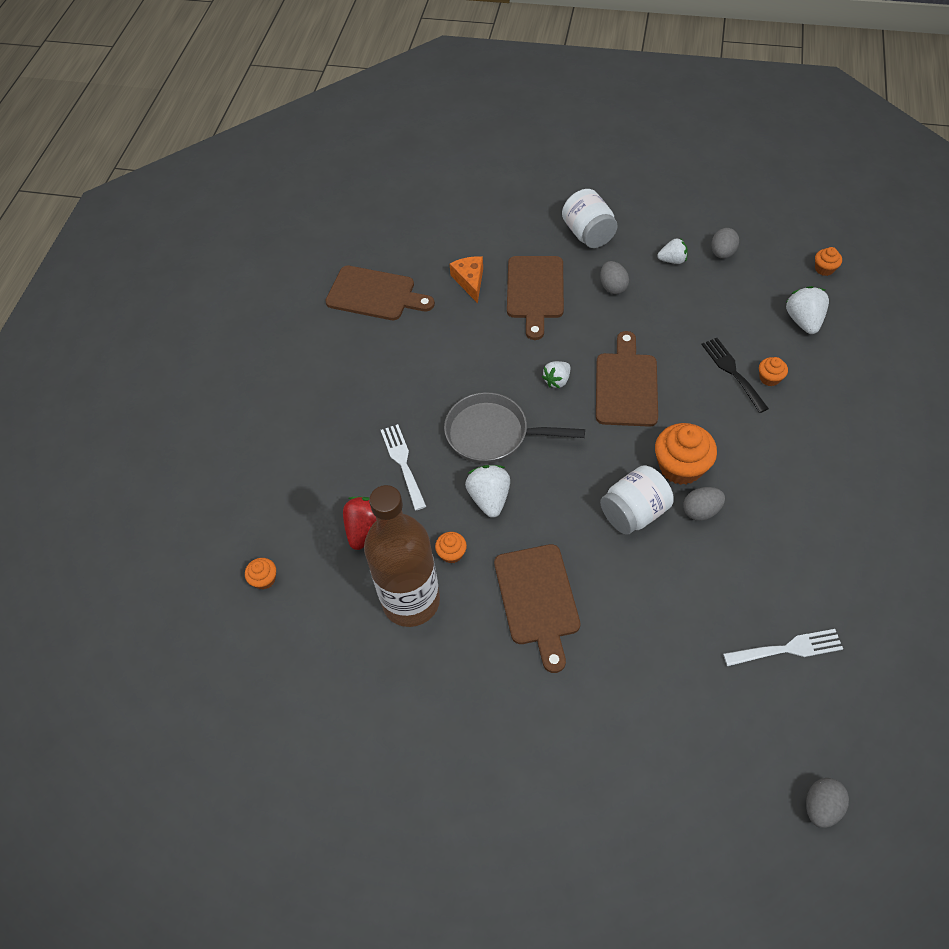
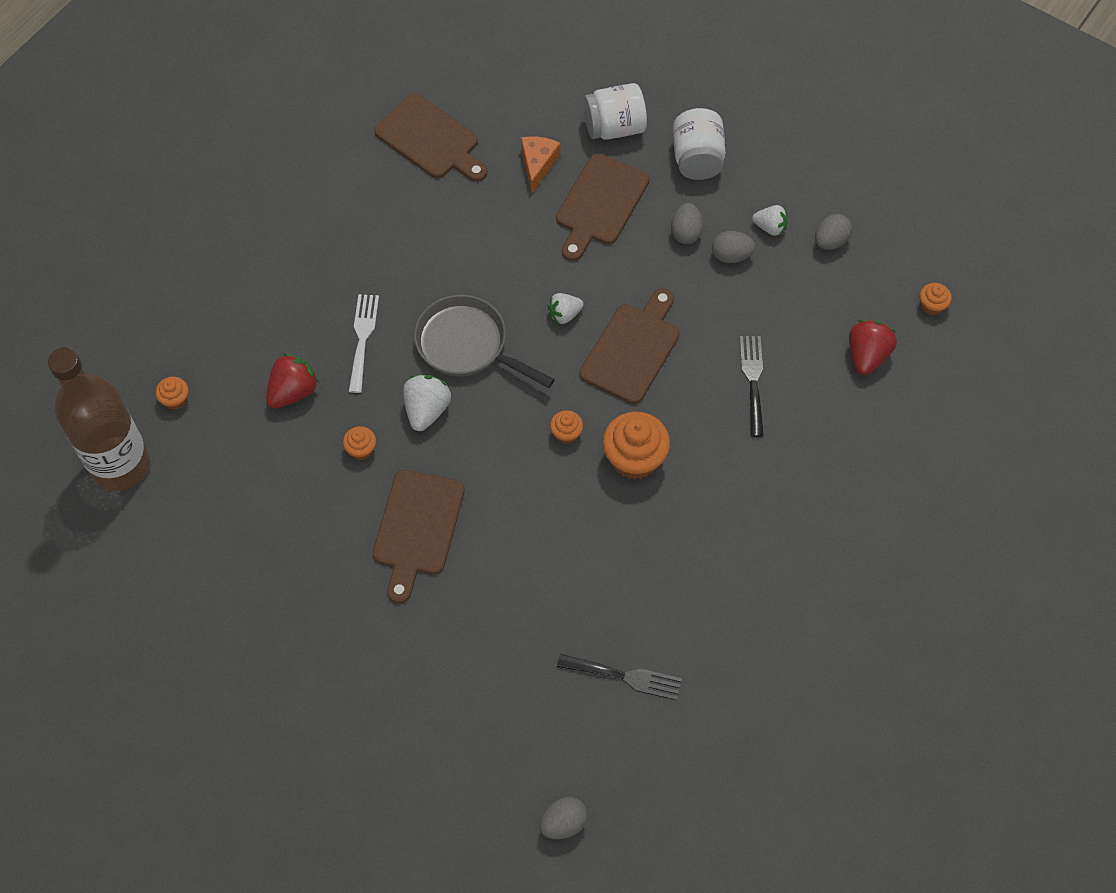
camera: 20 degrees right, 5 degrees up
brown bottle [364,485,440,627] -> brown bottle moved to [48,347,150,491]
white jar [600,465,674,535] -> white jar moved to [583,83,647,140]
grey egg [683,487,725,521] -> grey egg moved to [712,231,755,263]
white fork [723,629,843,666] -> black fork [557,654,682,700]
orange cupcake [759,357,788,386] -> orange cupcake moved to [550,410,583,444]
white strawberry [786,286,829,334] -> red strawberry [849,320,897,375]

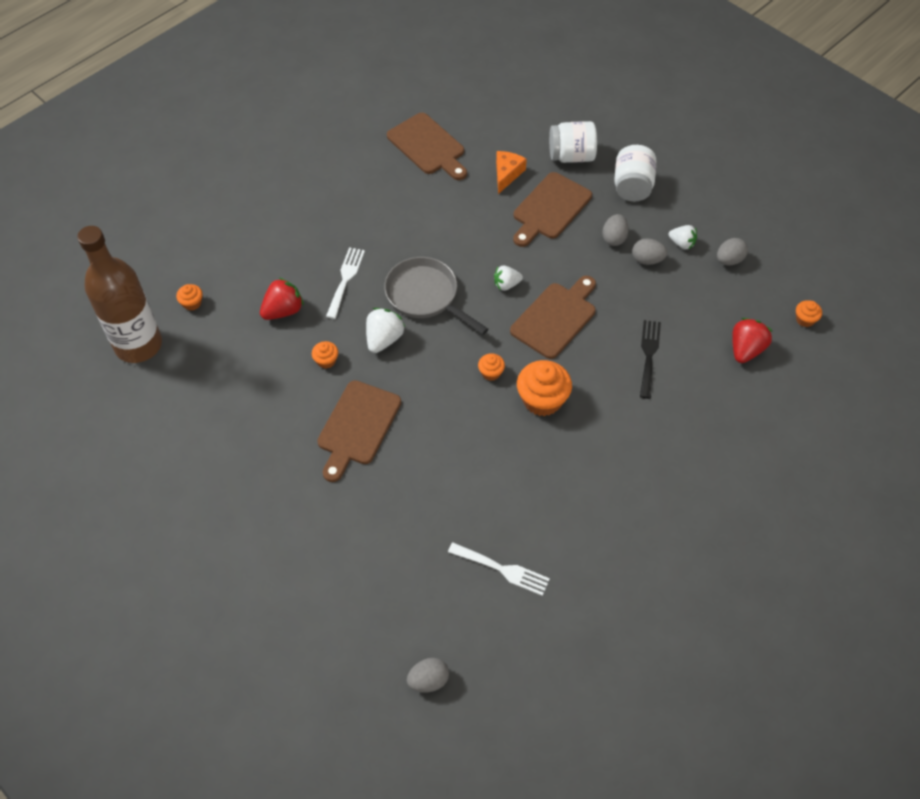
camera: 10 degrees right, 5 degrees down
black fork [557,654,682,700] -> white fork [448,542,550,596]

